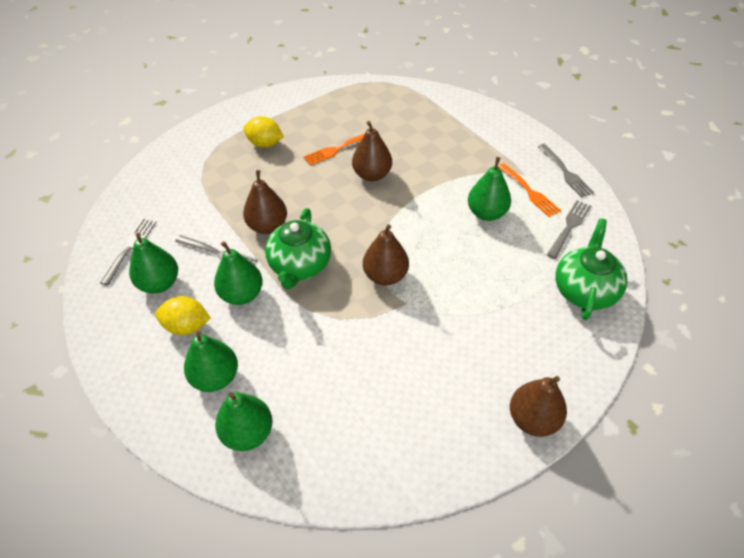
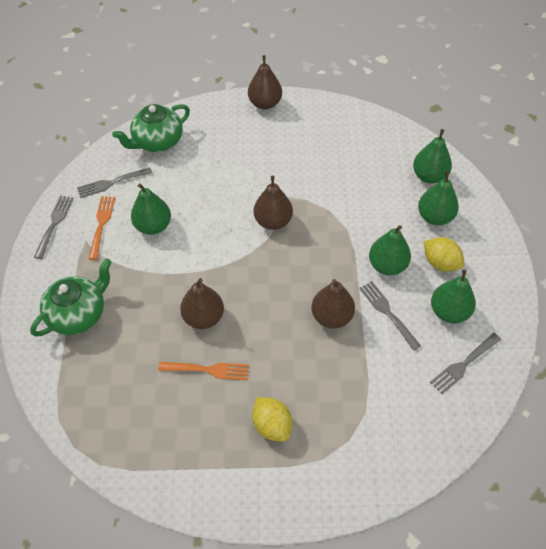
camera: 145 degrees left, 5 degrees up
green teapot [265,208,331,289] -> green teapot moved to [30,259,112,337]

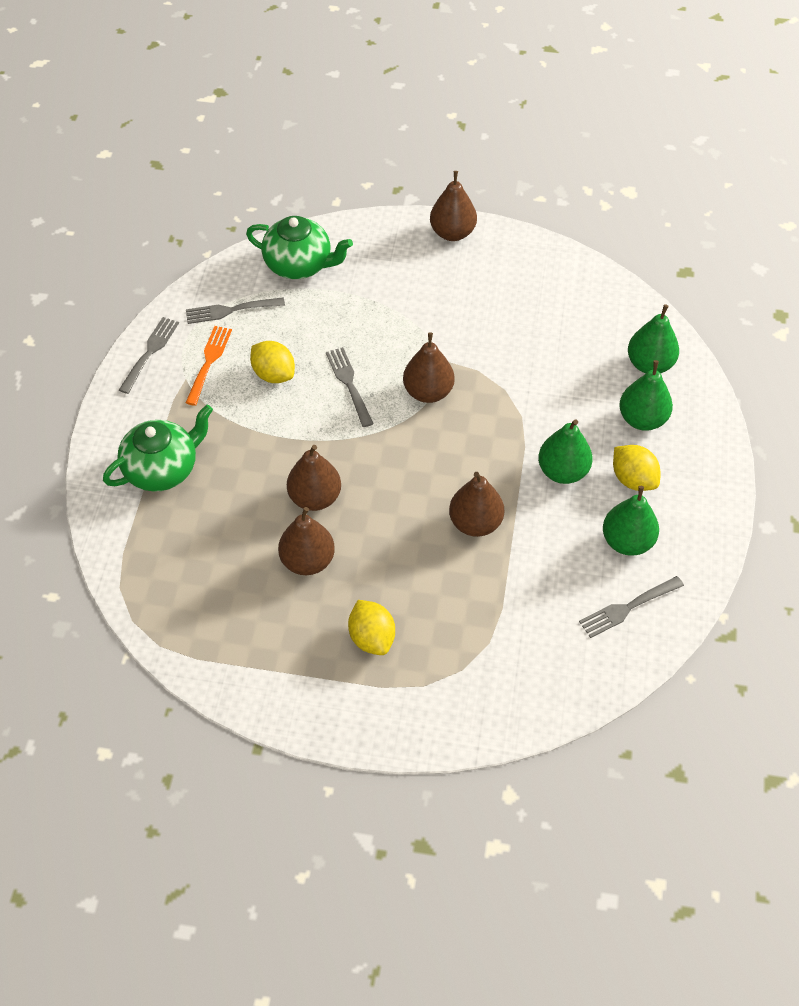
camera: 10 degrees right, 0 degrees up
green teapot [112,104,190,152] -> green teapot turned 135 degrees counterclockwise [246,216,353,279]
green pear [131,184,171,235] -> yellow lemon [250,341,295,383]
orange fork [158,362,249,380] -> brown pear [278,507,335,575]
grey fork [359,281,421,351] -> grey fork moved to [326,347,374,427]

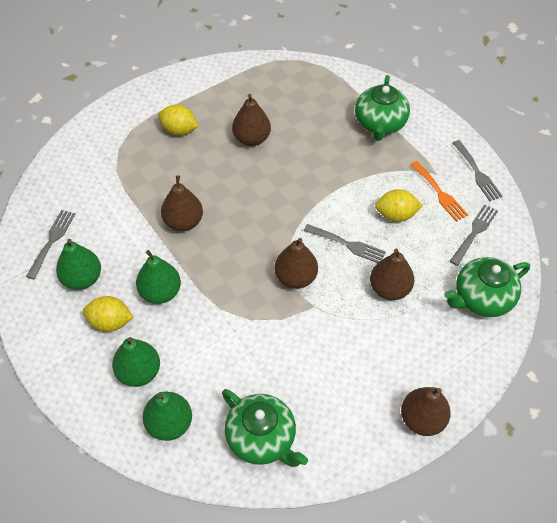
camera: 135 degrees right, 0 degrees up
brown pear [287,445,341,511] -> brown pear moved to [370,249,414,300]
none -> green teapot [222,389,308,467]

